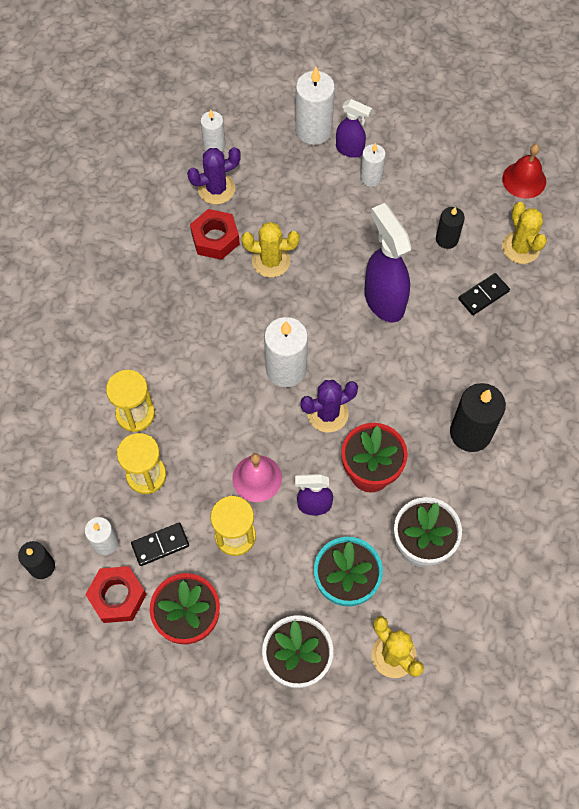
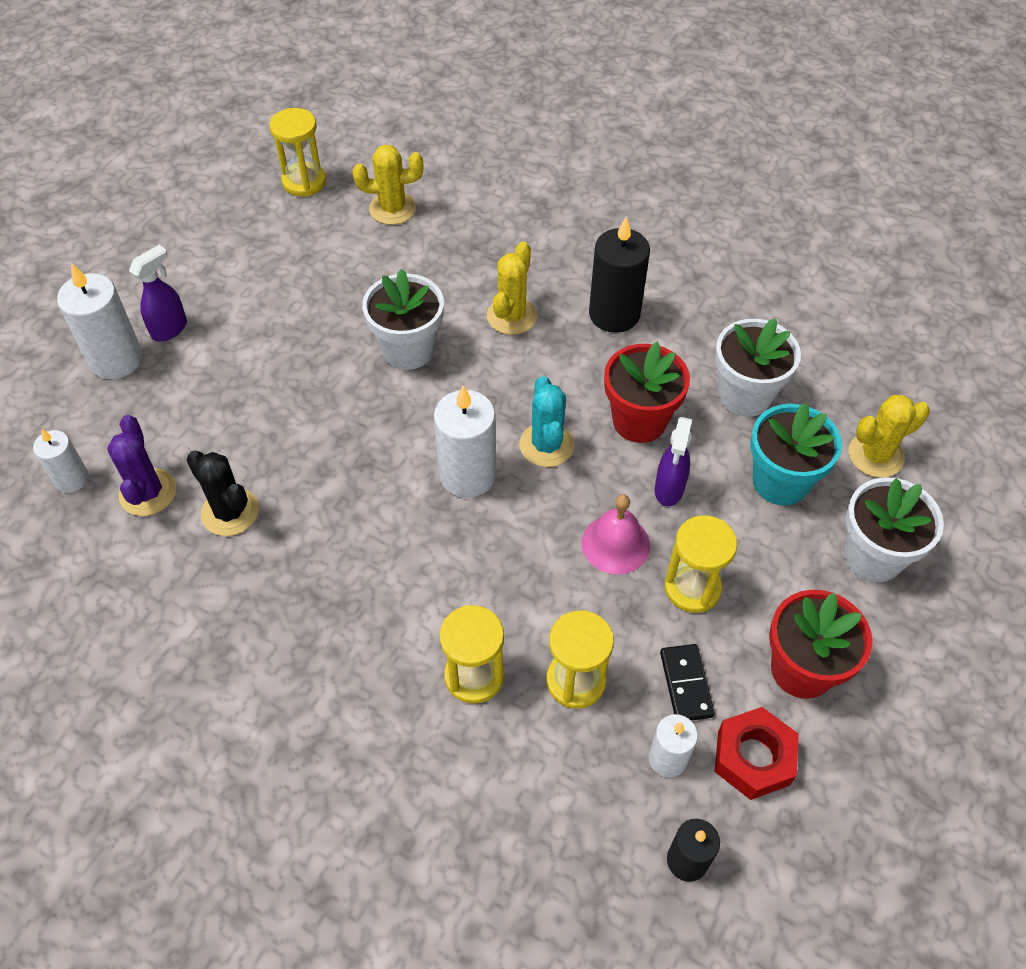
camera: 75 degrees left, 10 degrees down
red nut [190,209,240,260] -> black cactus [186,451,259,536]
yellow cactus [241,222,300,278] -> yellow cactus moved to [487,241,537,335]
purple cactus [300,380,358,432] -> turquoise cactus [519,376,575,467]
white candle [360,143,386,187] -> none
purple spray bottle [364,203,412,322] -> white flower pot [362,269,444,370]
black candle [436,207,465,249] -> none
black domino [458,273,510,315] -> none
red bell [502,144,546,199] -> yellow hourglass [269,108,326,197]

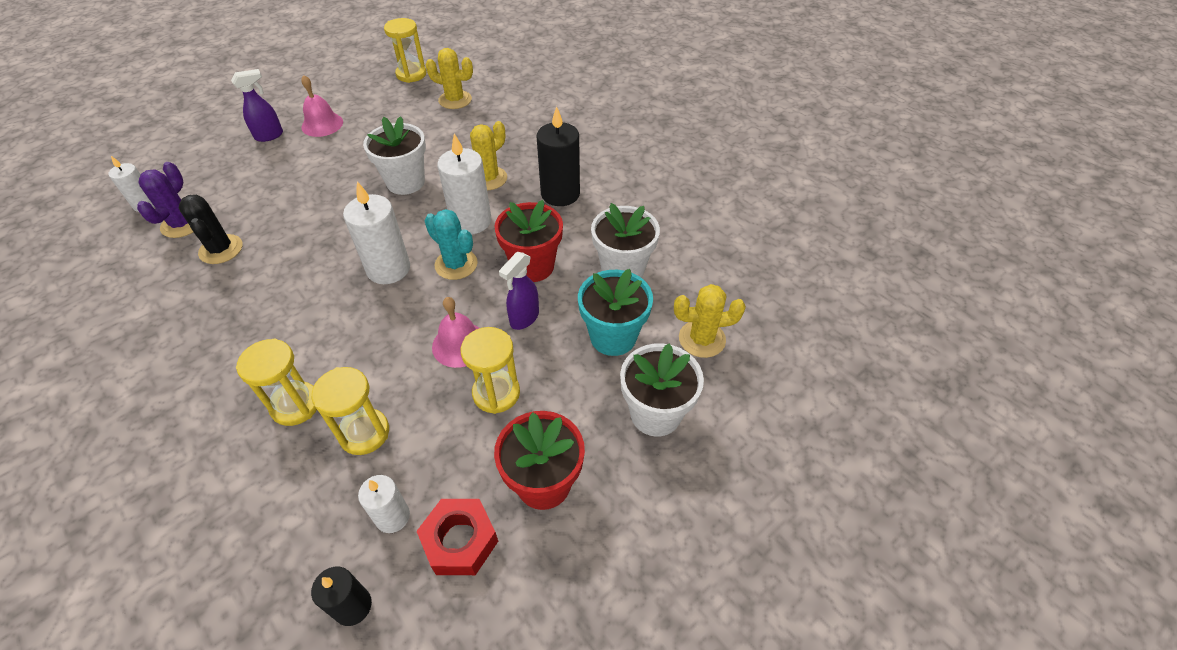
camera: 20 degrees right, 5 degrees down
white candle [57,263,143,379] -> white candle moved to [437,134,491,234]
turquoise cactus [519,376,575,467] -> turquoise cactus turned 60 degrees counterclockwise [425,209,478,280]
black domino [660,644,715,721] -> none
none -> pink bell [301,75,343,137]

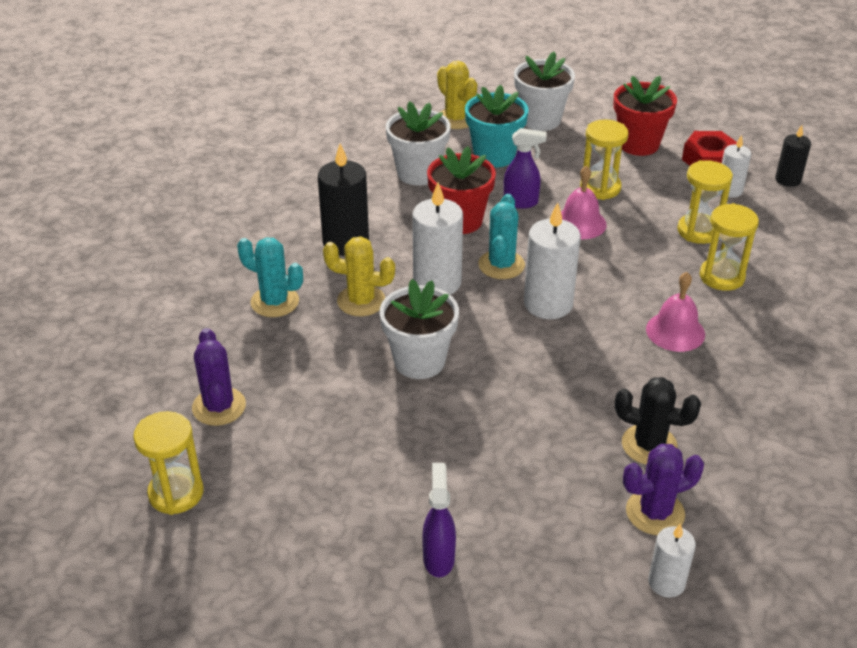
camera: 120 degrees left, 10 degrees down
black cactus [179,195,242,264] -> black cactus turned 75 degrees clockwise [615,377,701,465]
purple spray bottle [231,69,283,142] -> purple spray bottle turned 60 degrees clockwise [422,463,456,577]
pink bell [301,75,343,137] -> pink bell moved to [646,272,705,352]
yellow cactus [426,48,473,109] -> purple cactus [192,328,246,426]
none -> turquoise cactus [237,237,303,317]

